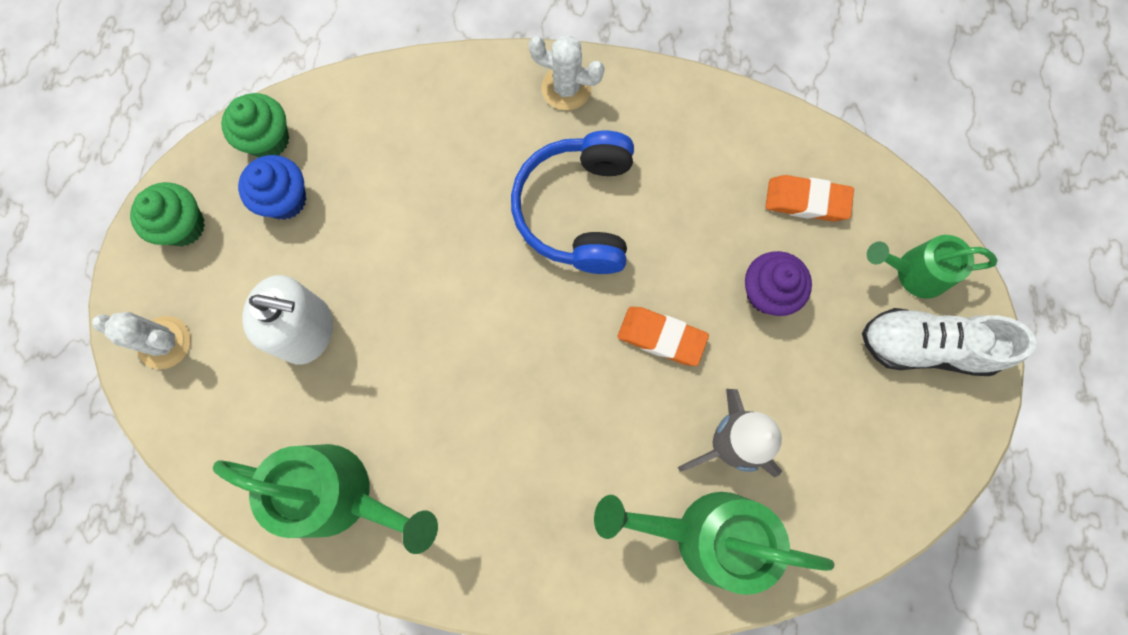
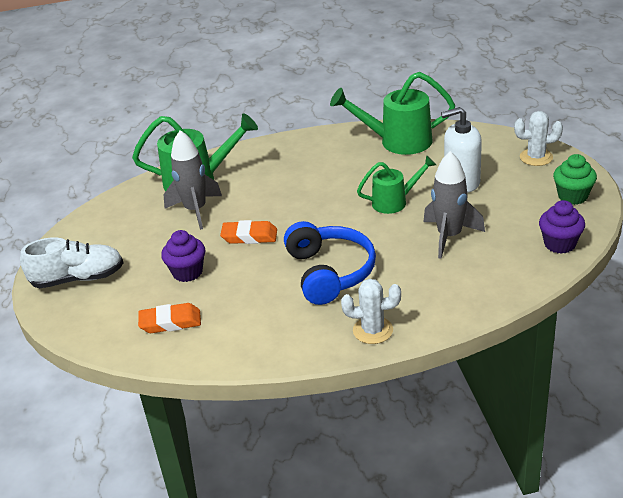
camera: 165 degrees right, 40 degrees down
green cupcake [221,93,289,157] -> purple cupcake [539,200,585,254]
blue cupcake [238,155,306,220] -> none
green watering can [867,235,997,299] -> green watering can moved to [357,155,436,214]
none -> grey rocket [423,151,485,258]

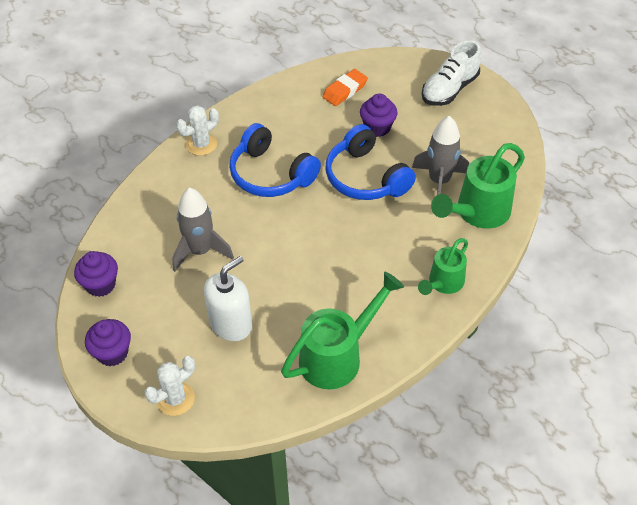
camera: 140 degrees right, 15 degrees up
orange eraser [220,220,277,244] -> blue headphones [325,124,416,200]
green watering can [357,155,436,214] -> green watering can moved to [418,238,468,295]
green cupcake [553,154,597,205] -> purple cupcake [85,319,131,366]

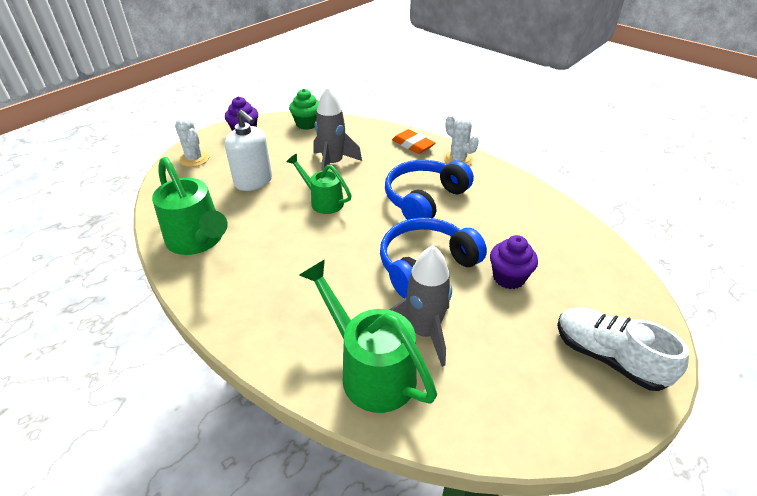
camera: 90 degrees right, 10 degrees down
purple cupcake [74,251,118,297] -> green cupcake [289,89,319,130]
orange eraser [322,69,368,106] -> orange eraser moved to [392,129,435,154]
green watering can [418,238,468,295] -> green watering can moved to [286,154,352,214]

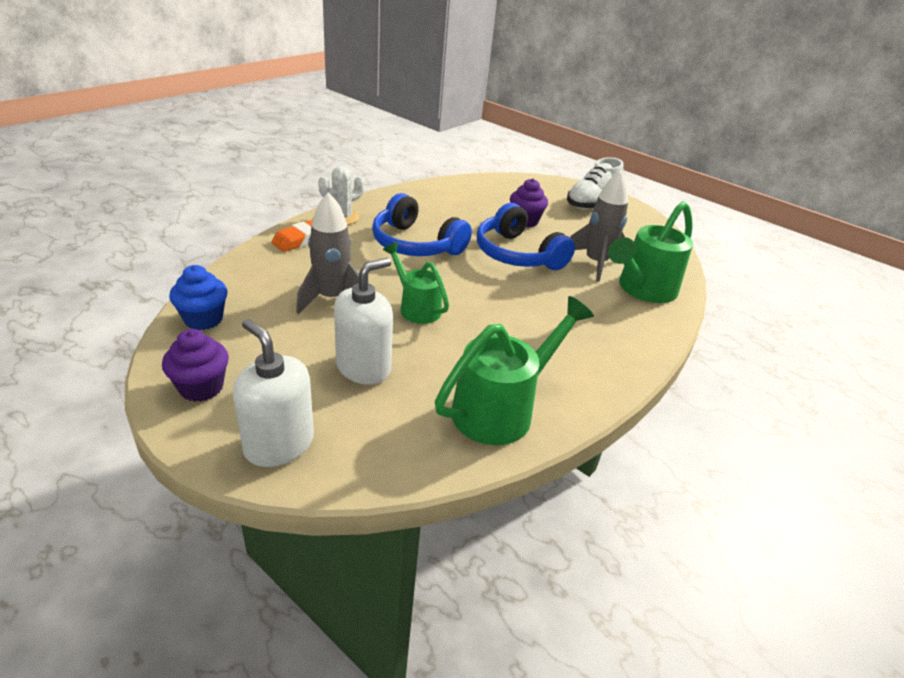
camera: 95 degrees left, 5 degrees down
white cactus [175,116,209,167] -> white soap dispenser [233,319,314,467]
green watering can [286,154,352,214] -> green watering can turned 105 degrees clockwise [383,242,449,324]
green cupcake [289,89,319,130] -> blue cupcake [169,265,227,330]

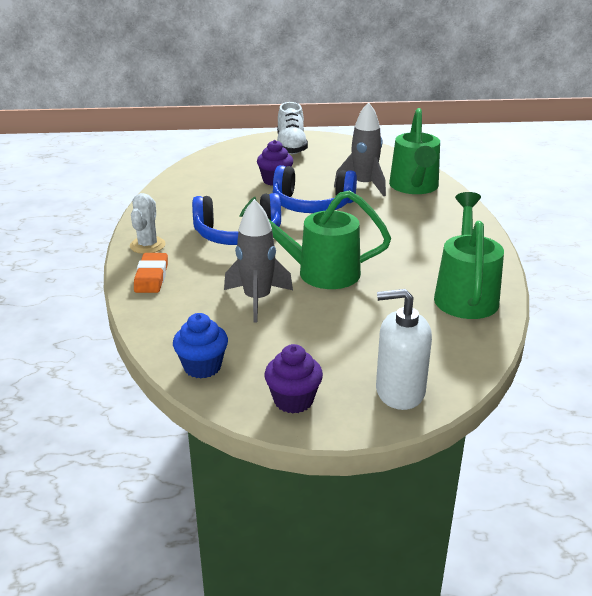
camera: 40 degrees left, 5 degrees down
white soap dispenser [334,258,393,385] -> none
green watering can [383,242,449,324] -> green watering can [239,190,391,289], size x1.61

